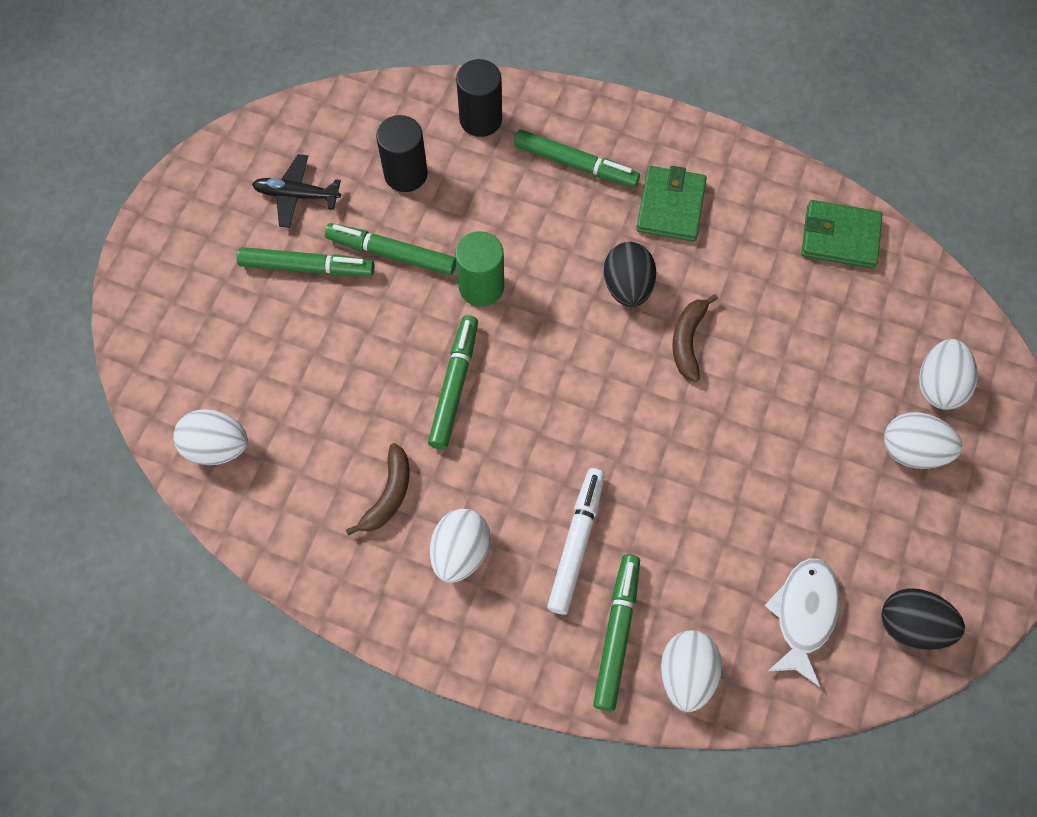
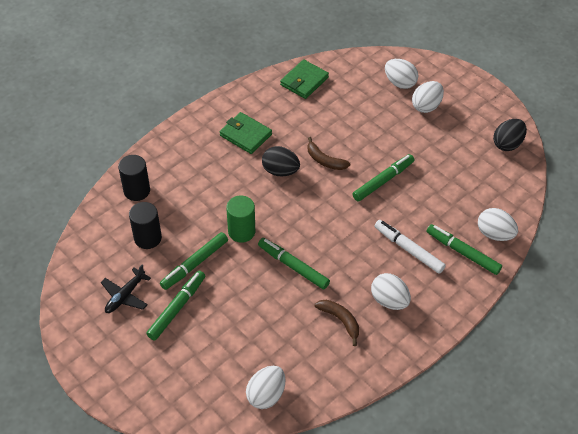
camera: 65 degrees left, 15 degrees down
green marker [514,130,640,187] -> green marker moved to [353,154,414,202]
white fish [764,558,840,687] -> none

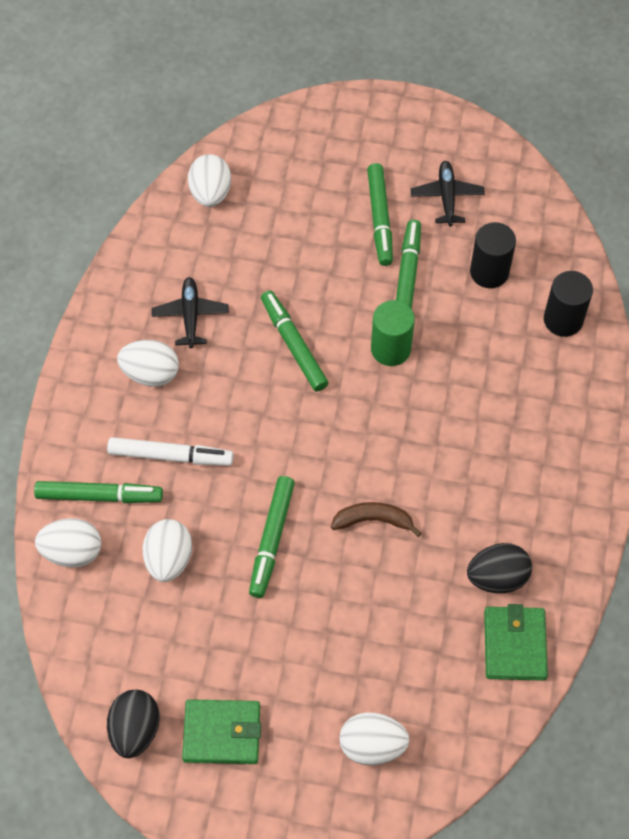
camera: 145 degrees right, 10 degrees up
green wallet [220,112,272,154] -> green wallet moved to [182,699,261,764]
green marker [258,238,330,289] -> green marker turned 120 degrees counterclockwise [261,291,328,392]
black egg [262,146,300,176] -> black egg moved to [467,543,532,593]
brown banana [315,300,359,346] -> black plane [152,277,229,348]
white egg [412,81,444,113] -> white egg moved to [143,519,192,582]

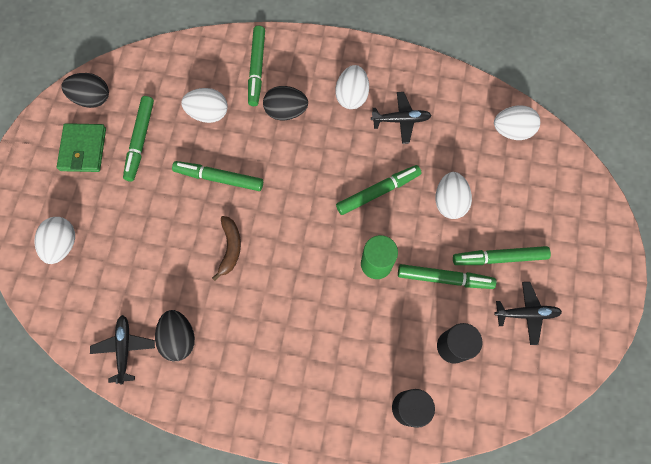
camera: 90 degrees right, 10 degrees up
white egg [35,518,101,568] -> white egg moved to [435,172,472,219]
white marker [107,437,233,466] -> black egg [263,86,308,120]
green wallet [484,604,548,681] -> black plane [90,315,155,385]
none -> green marker [123,96,154,181]

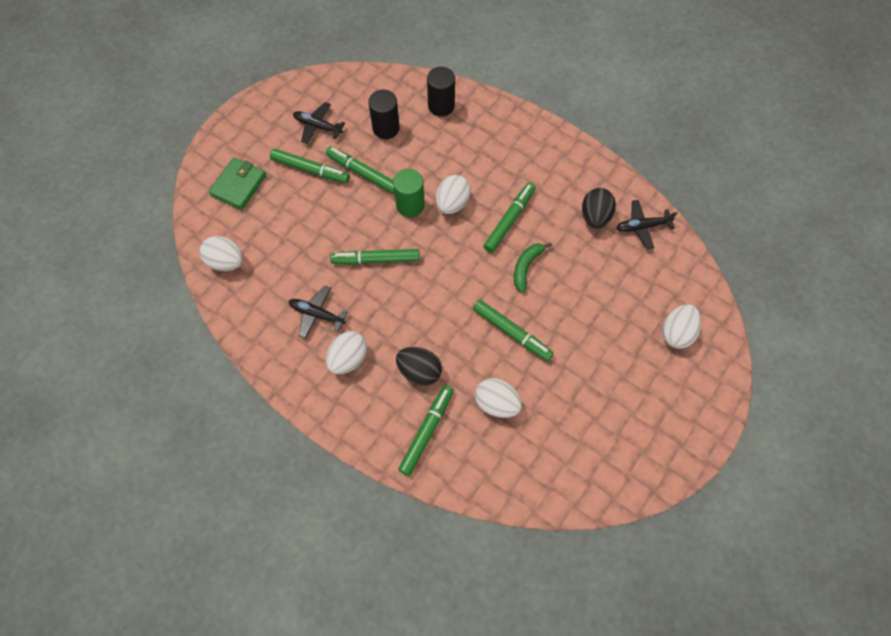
camera: 155 degrees left, 5 degrees down
green wallet [57,123,106,172] -> green wallet moved to [209,158,266,210]
black egg [61,73,109,108] -> none
black plane [90,315,155,385] -> black plane turned 60 degrees clockwise [616,200,678,249]
green marker [123,96,154,181] -> green marker moved to [483,182,536,253]
brown banana [212,216,241,281] -> green banana [514,243,552,293]
white egg [435,172,472,219] -> white egg moved to [436,175,471,214]

